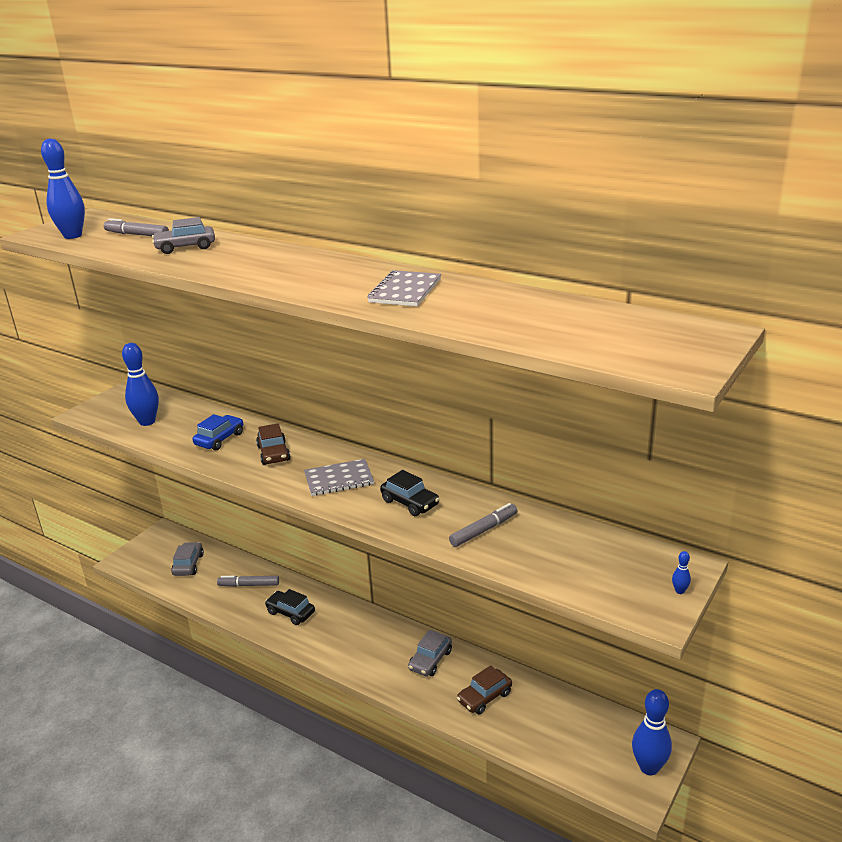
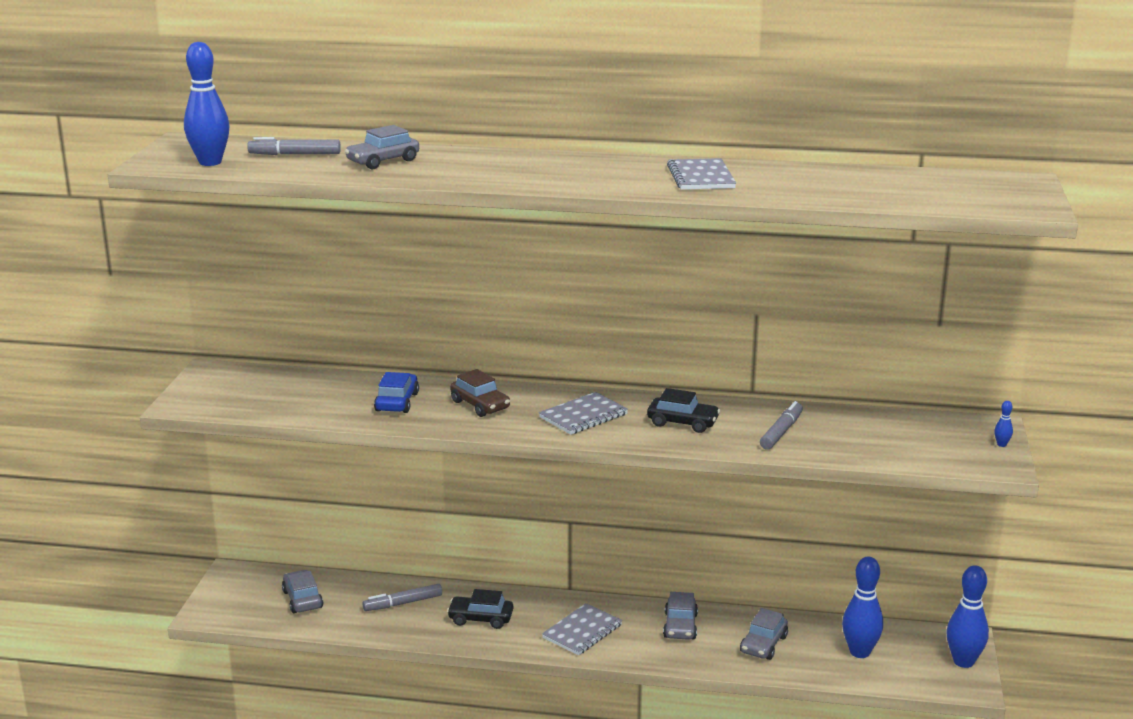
camera: 25 degrees left, 5 degrees down
blue bowling pin [122,343,159,426] -> blue bowling pin moved to [842,557,883,658]
brown car [457,665,512,714] -> grey car [740,608,788,660]
none -> grey notebook [542,603,622,655]

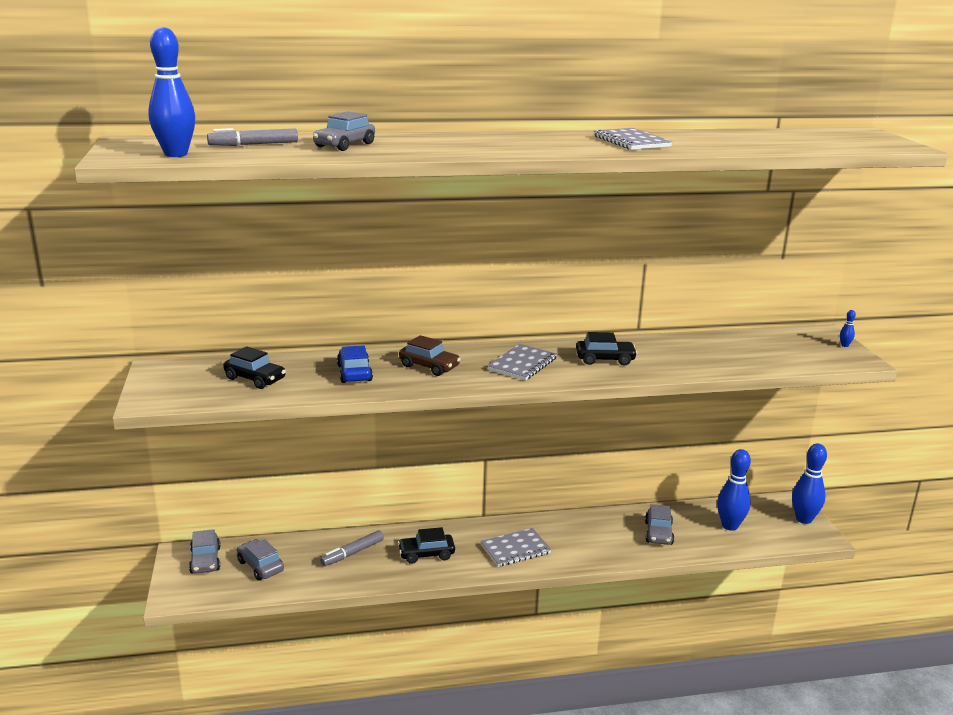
camera: 20 degrees left, 0 degrees up
grey notebook [542,603,622,655] -> grey notebook turned 45 degrees clockwise [481,528,551,567]
grey car [663,592,698,640] -> grey car moved to [189,529,221,573]
grey marker [760,401,803,450] -> none
none -> black car [223,346,286,389]

